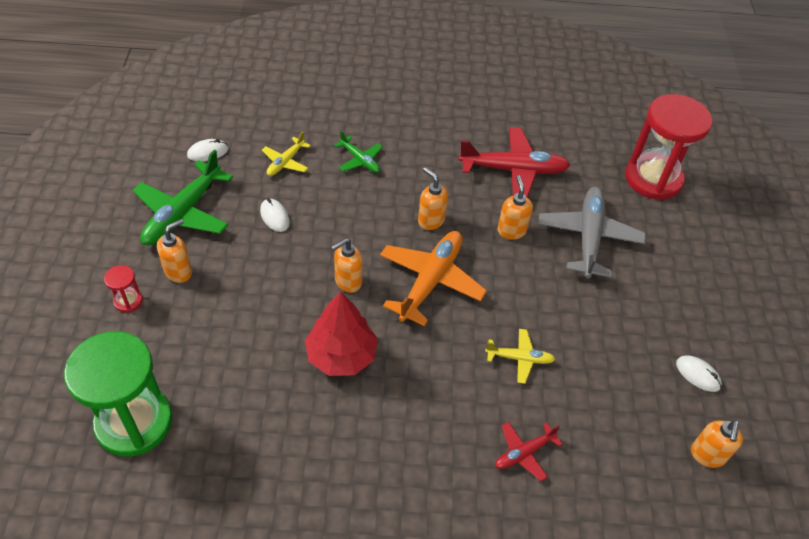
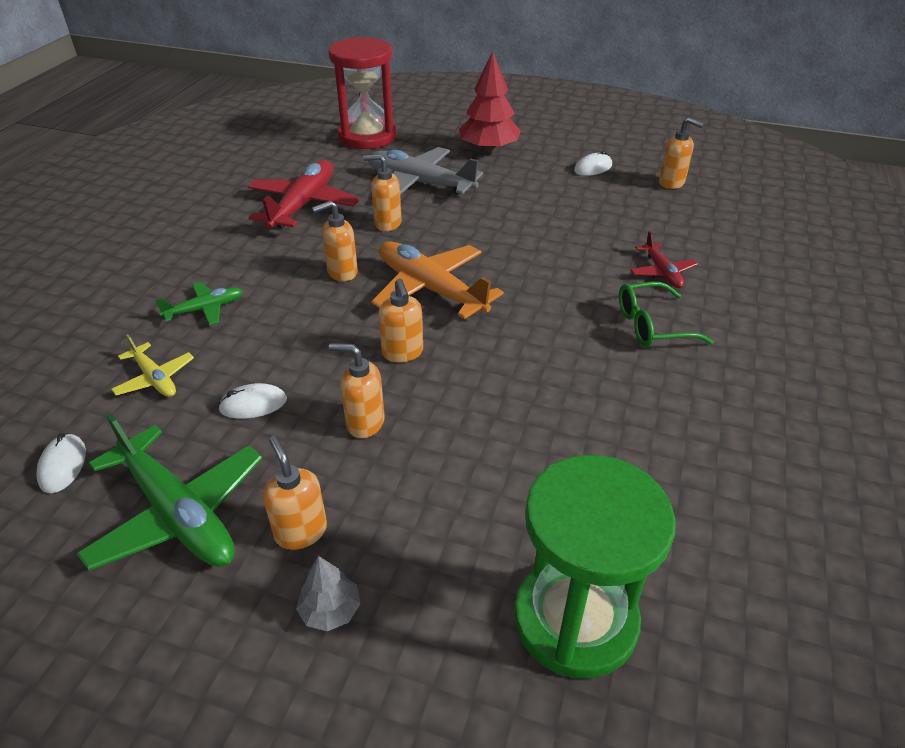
camera: 70 degrees left, 10 degrees down
red hourglass [104,265,143,312] -> grey tree [296,556,360,631]
red tree [305,291,378,376] -> red tree moved to [459,51,521,152]
yellow plane [485,329,555,384] -> none
none -> orange soap dispenser [329,343,385,438]
none -> green glasses [619,282,714,347]

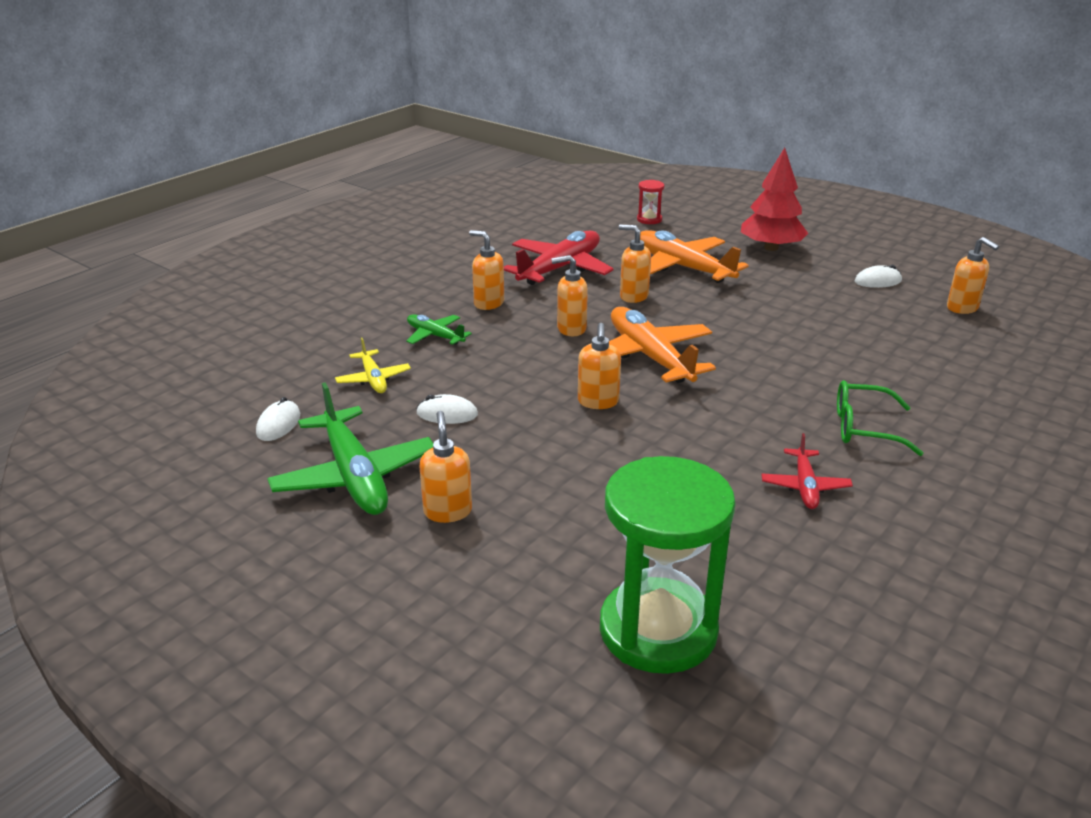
camera: 20 degrees right, 10 degrees down
green plane [155,282,243,325] -> green plane turned 135 degrees counterclockwise [406,314,472,345]
grey tree [296,556,360,631] -> none
red hourglass [328,37,397,149] -> red hourglass [637,180,664,224], size x0.41
orange soap dispenser [329,343,385,438] -> orange soap dispenser moved to [469,230,504,310]
grey plane [368,147,483,195] -> orange plane [640,230,749,283]
red plane [630,231,698,288] -> red plane moved to [761,433,853,509]

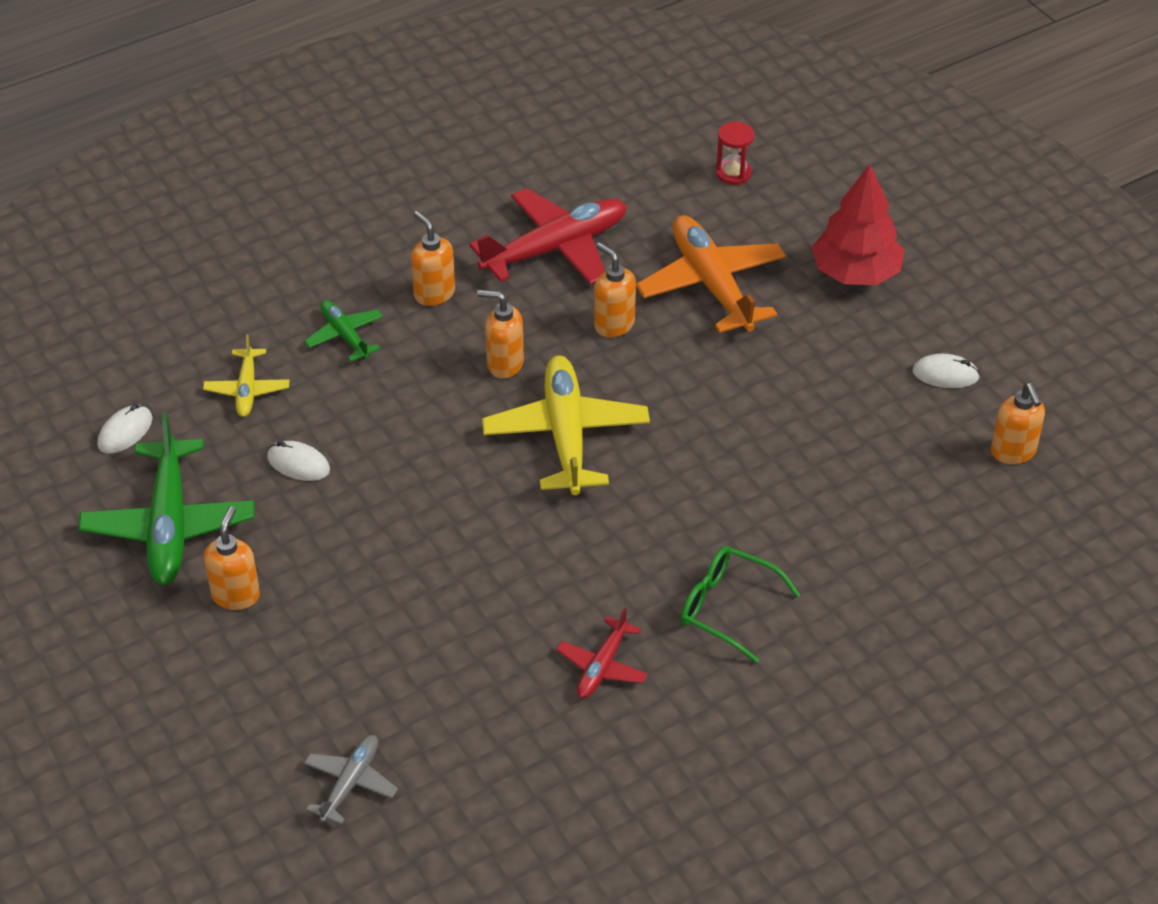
camera: 20 degrees right, 15 degrees up
orange soap dispenser [578,323,621,409] -> none
green hourglass [600,456,736,674] -> grey plane [304,735,398,825]
orange plane [609,307,716,383] -> yellow plane [482,355,650,495]

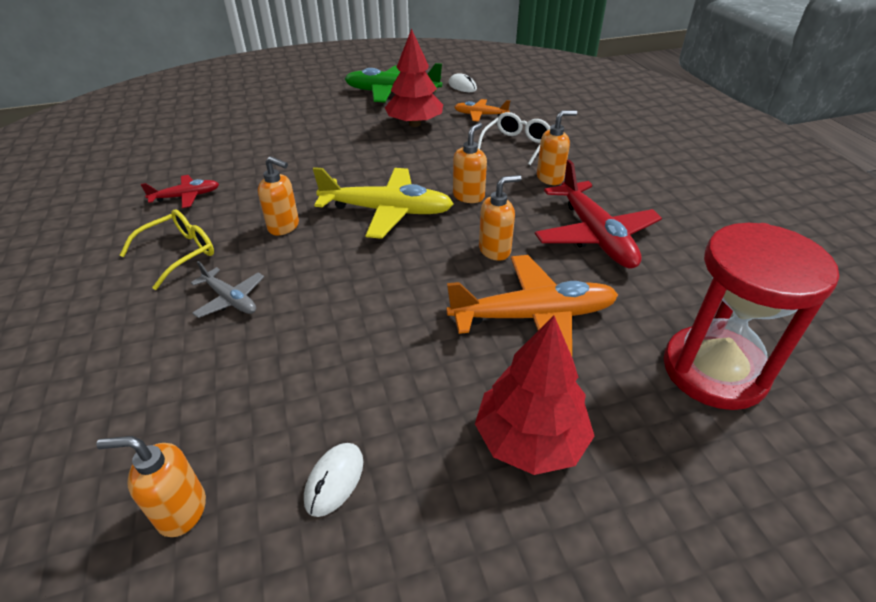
camera: 105 degrees right, 5 degrees down
yellow plane [203,334,289,417] -> orange plane [454,99,510,122]
orange soap dispenser [204,506,260,610] -> orange soap dispenser moved to [258,156,299,235]
white mouse [267,441,330,481] -> red tree [385,28,443,127]
green plane [304,300,383,361] -> white glasses [478,112,550,165]
grey plane [304,735,398,825] -> grey plane moved to [191,261,264,318]
red plane [556,607,648,698] -> red plane turned 120 degrees clockwise [141,175,219,208]
green glasses [681,546,800,664] -> yellow glasses [120,210,214,290]
red hourglass [716,122,754,185] -> red hourglass [663,223,839,410], size x2.42

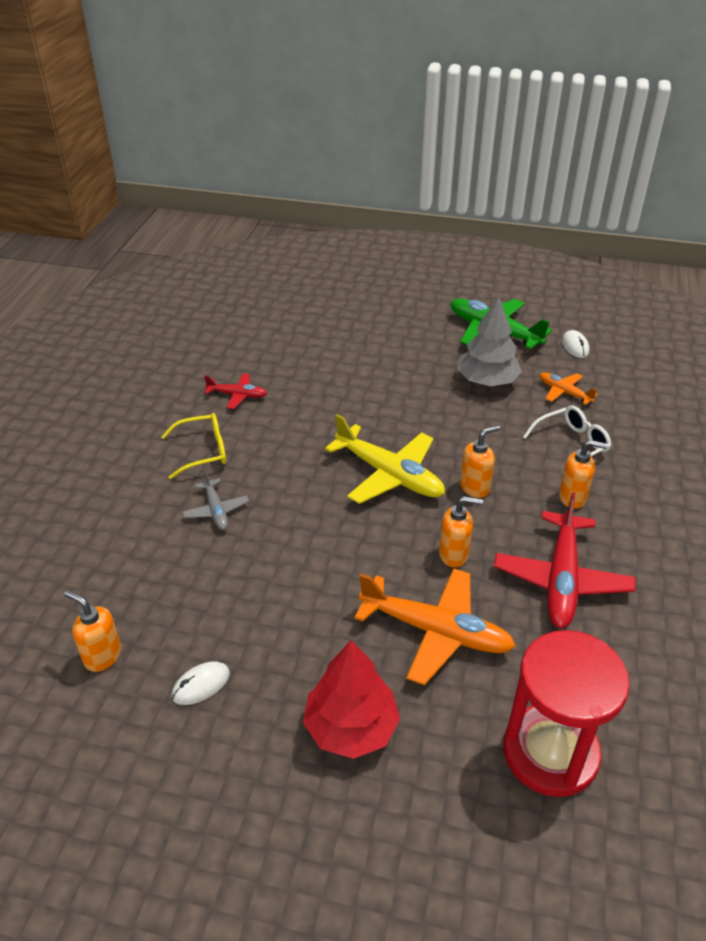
camera: 30 degrees right, 0 degrees up
orange soap dispenser [258,156,299,235] -> none
red tree [385,28,443,127] -> grey tree [457,296,522,387]

